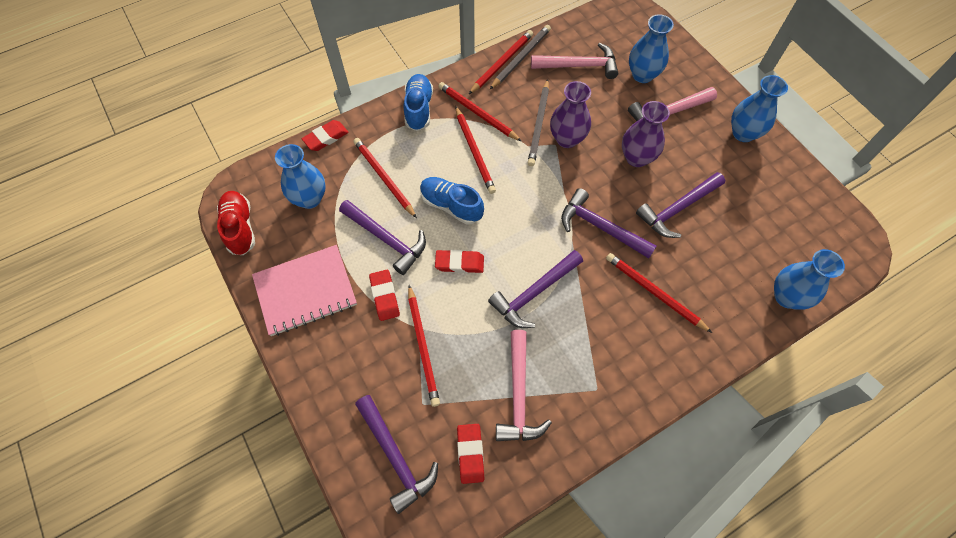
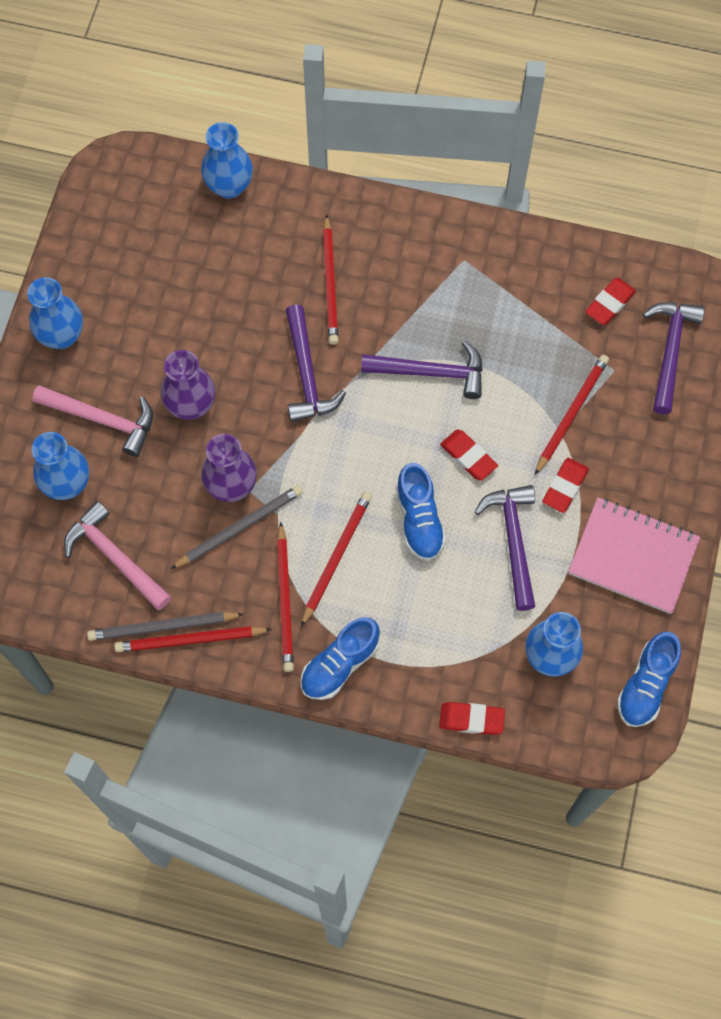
camera: 135 degrees left, 5 degrees up
red shoe [217,191,255,255] -> blue shoe [617,631,681,727]
red pencil [353,138,417,218] -> none
pink hammer [496,330,552,441] -> none
purple hammer [636,172,725,238] -> none

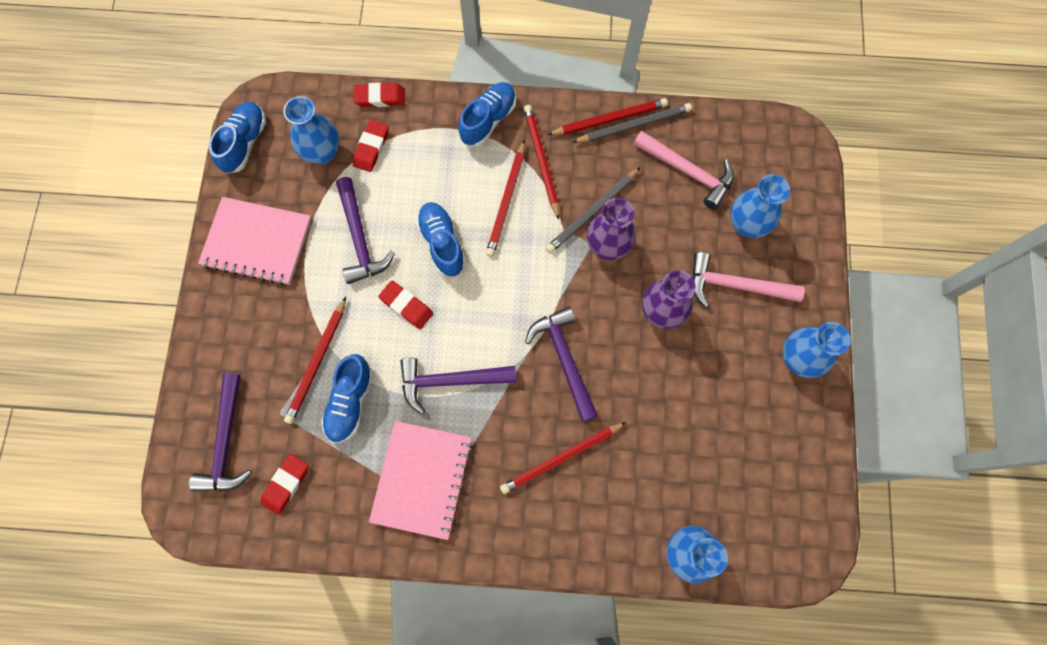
camera: 170 degrees right, 5 degrees up
red pencil [323,214,338,345] -> red pencil turned 105 degrees counterclockwise [500,422,627,494]
red eraser [542,458,589,513] -> red eraser moved to [353,120,389,172]
none -> blue shoe [321,354,373,443]
none -> pink notebook [369,421,473,540]

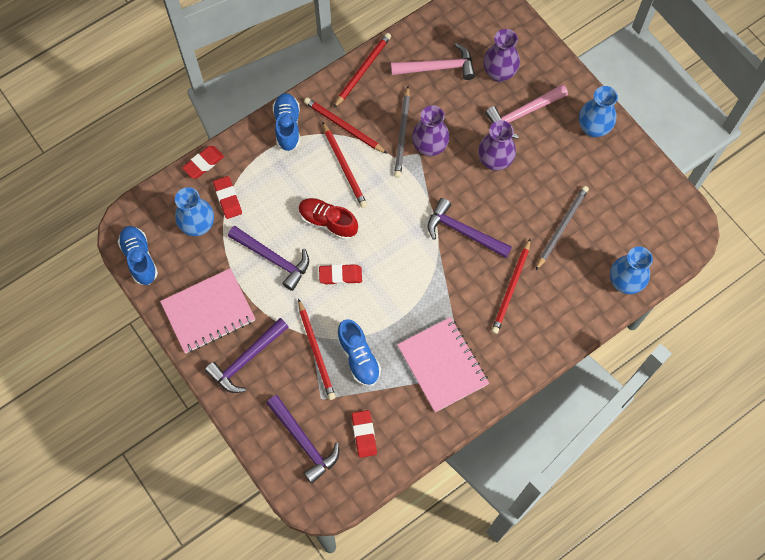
camera: 40 degrees left, 5 degrees down
purple hammer [400,358,516,414] -> purple hammer moved to [205,318,289,393]
blue shoe [416,202,466,277] -> red shoe [299,198,358,240]
grey pencil [572,103,692,143] -> grey pencil moved to [536,186,589,270]
blue vase [730,174,790,238] -> purple vase [483,29,520,82]

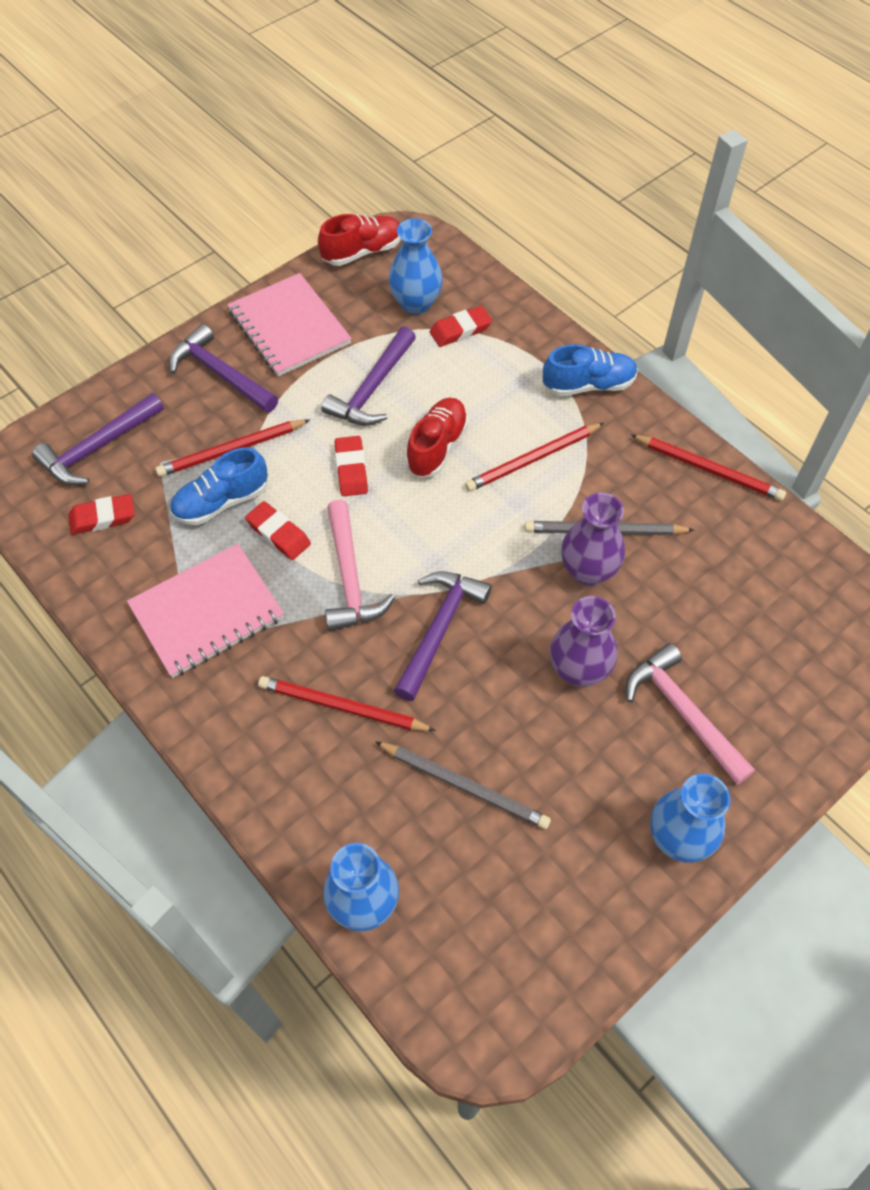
camera: 85 degrees right, 10 degrees down
blue shoe [118,226,158,285] -> red shoe [318,214,401,266]
red eraser [182,146,224,179] -> red eraser moved to [245,501,311,560]
red pencil [304,97,388,154] -> none
pink hammer [391,43,475,80] -> pink hammer moved to [325,500,395,631]
purple vase [483,29,520,82] -> none

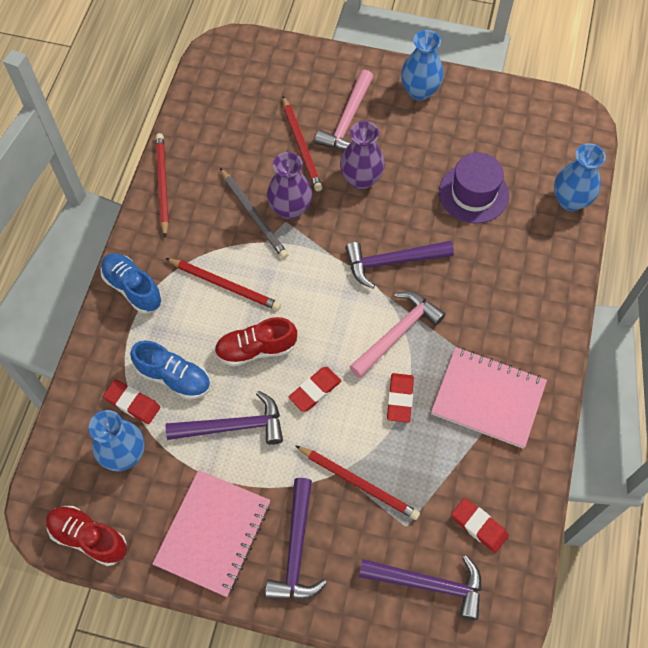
camera: 125 degrees left, 5 degrees up
blue shoe [170,447,268,525] -> blue shoe moved to [130,341,211,399]
red pencil [258,676,436,731] -> red pencil moved to [283,96,323,192]
grey pencil [375,741,551,829] -> purple hat [439,152,509,224]

